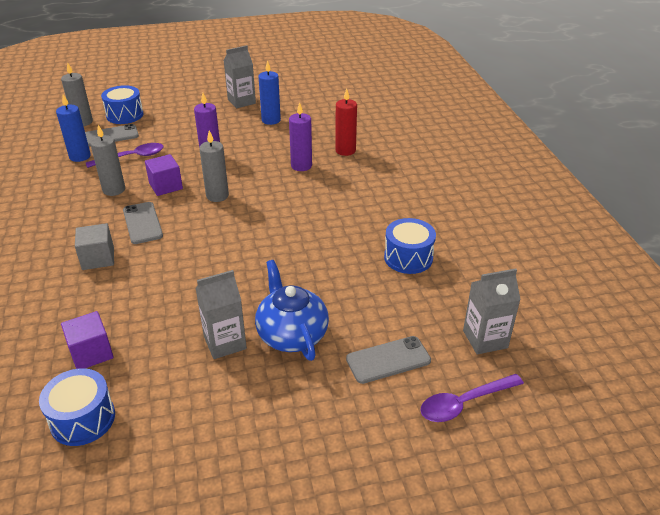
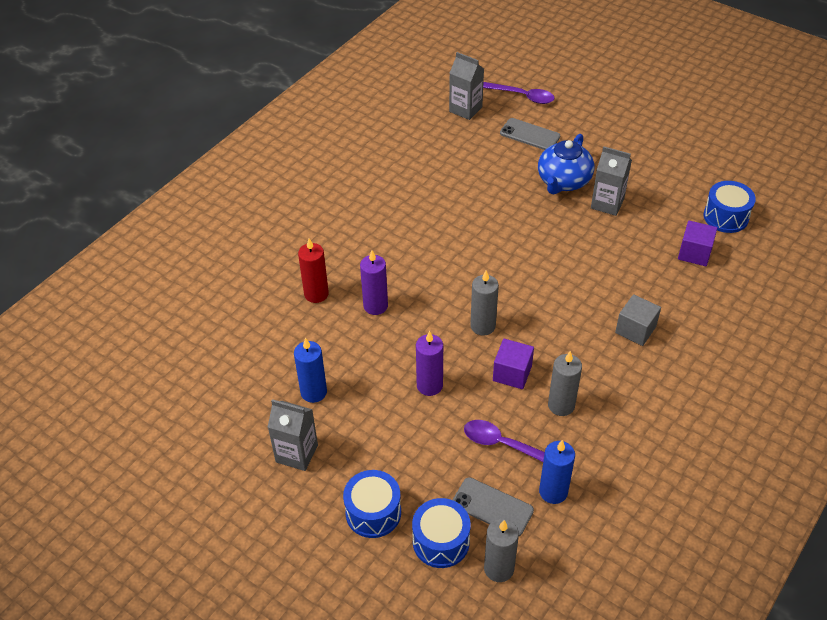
camera: 130 degrees left, 10 degrees up
grey phone [123,202,163,244] -> none
blue drum [384,218,436,274] -> blue drum moved to [343,470,401,538]

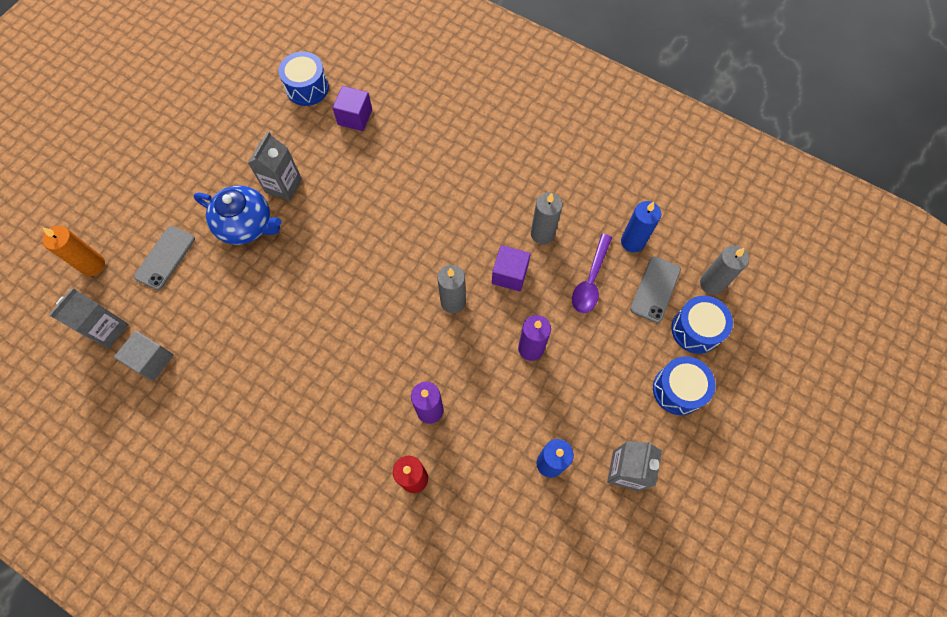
camera: 95 degrees left, 20 degrees up
purple spoon [483,82,555,104] -> orange candle [42,226,105,276]
grey cube [615,294,661,346] -> grey cube moved to [114,331,174,381]

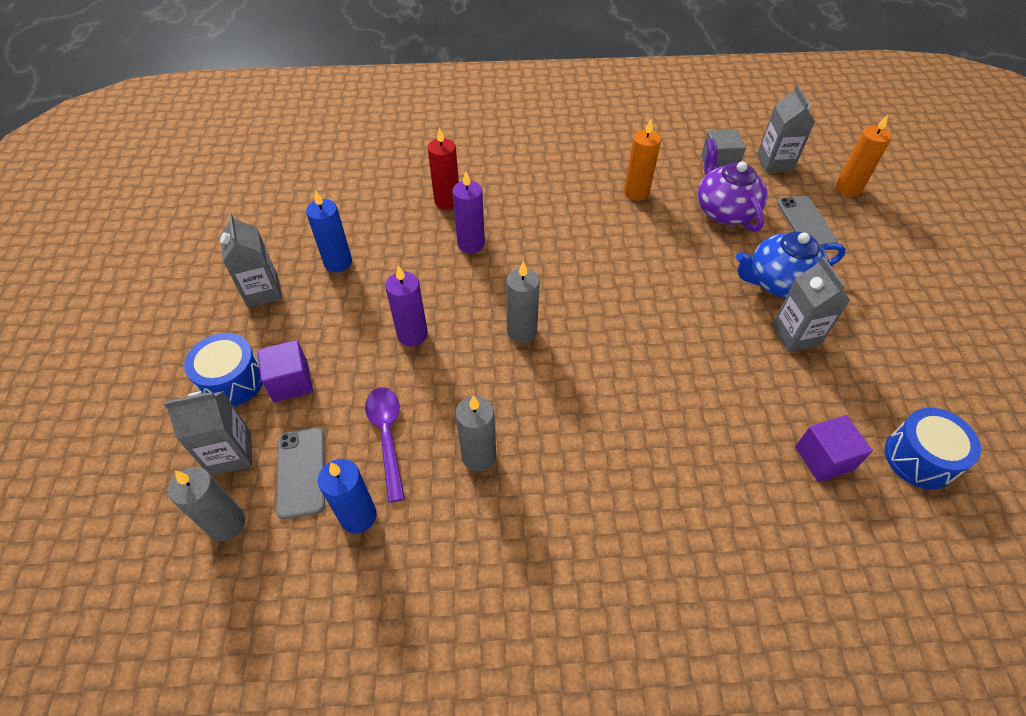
camera: 145 degrees right, 15 degrees down
purple cube [492,245,531,292] -> purple cube moved to [257,340,313,402]
blue drum [672,296,733,354] -> grey carton [163,391,252,476]
none -> orange candle [624,119,661,201]
none -> purple teapot [697,139,767,232]

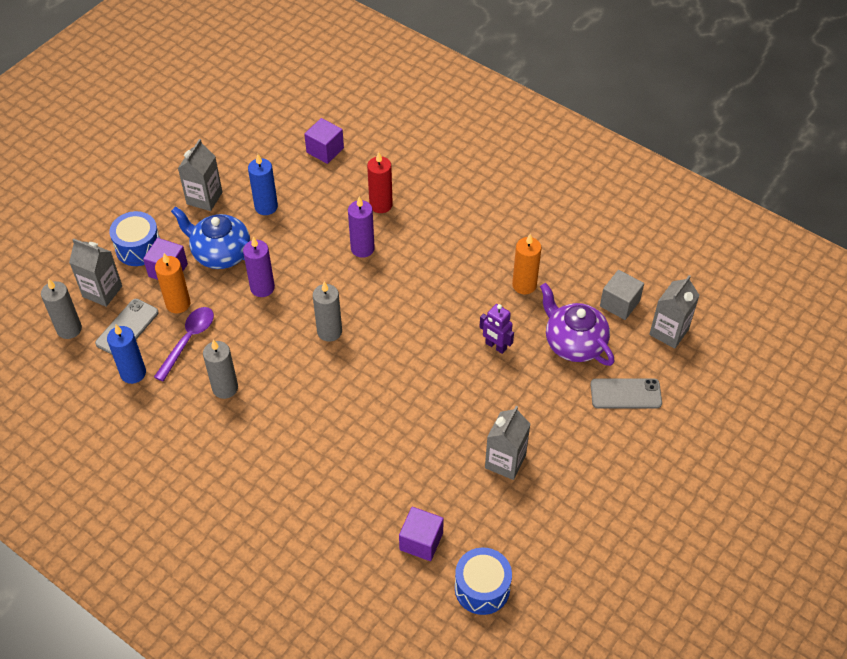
camera: 40 degrees right, 0 degrees up
purple teapot [697,139,767,232] -> purple teapot turned 60 degrees counterclockwise [540,283,614,366]
blue teapot [736,232,846,298] -> blue teapot moved to [171,206,250,269]
grey phone [777,195,838,247] -> grey phone turned 60 degrees clockwise [590,378,662,409]
orange candle [836,115,892,197] -> orange candle moved to [155,253,191,313]
none -> purple cube [304,118,344,164]
none -> purple robot [479,304,514,354]

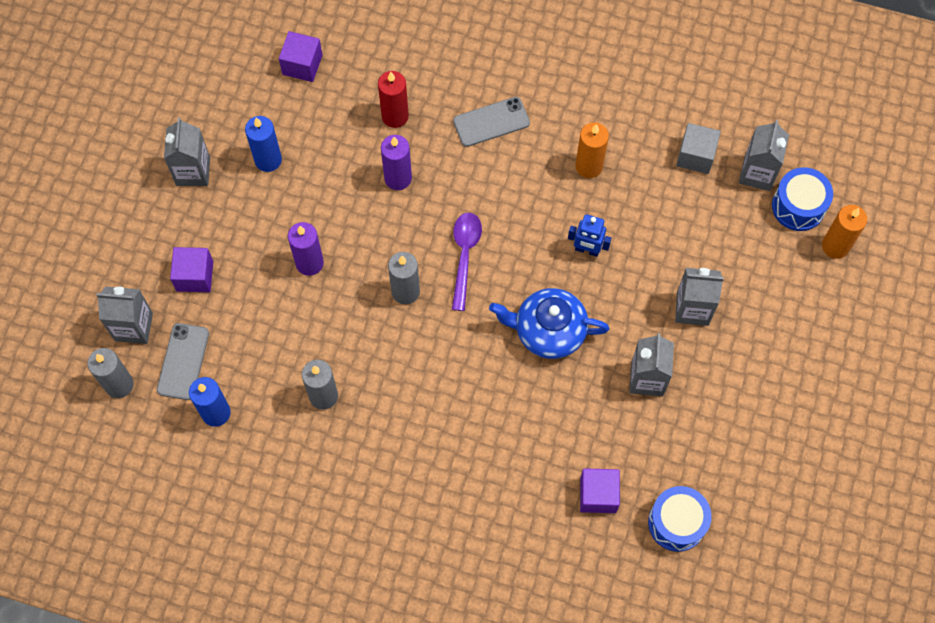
camera: 20 degrees left, 15 degrees up
blue drum [109,211,160,266] -> blue drum moved to [772,167,833,231]
purple spoon [154,307,214,381] -> purple spoon moved to [452,213,482,311]
orange candle [155,253,191,313] -> orange candle moved to [822,205,867,259]
blue teapot [171,206,250,269] -> blue teapot moved to [489,288,609,359]
purple robot [479,304,514,354] -> blue robot [568,214,611,257]
purple teapot [540,283,614,366] -> none
grey phone [590,378,662,409] -> grey phone moved to [453,97,530,147]
none -> grey carton [675,268,724,326]

